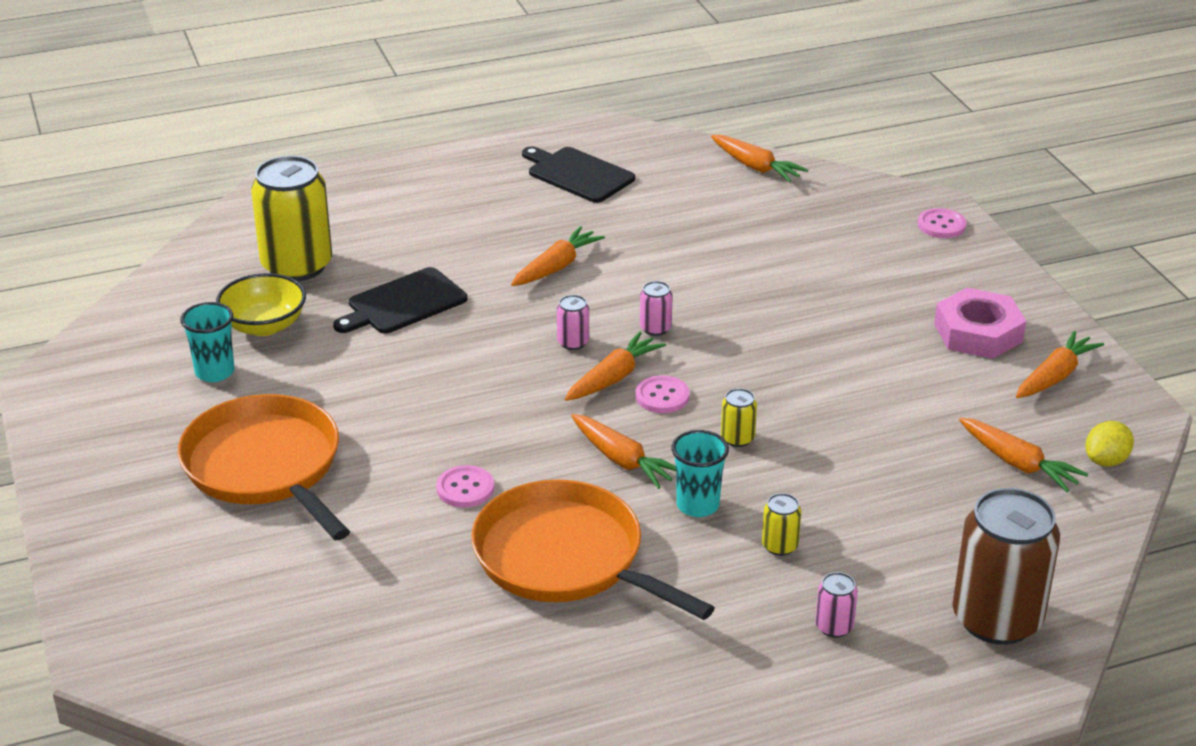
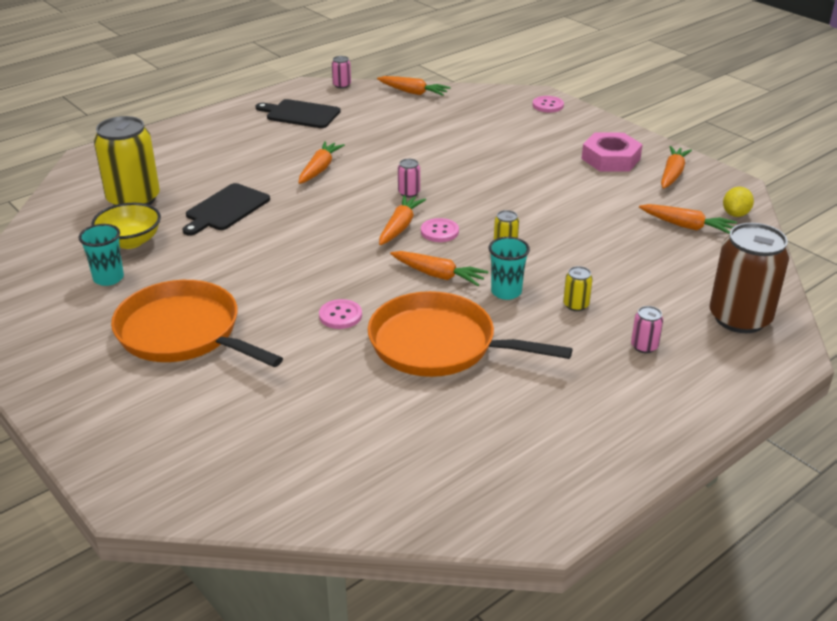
camera: 20 degrees left, 0 degrees up
pink can [557,295,589,350] -> pink can moved to [332,56,351,88]

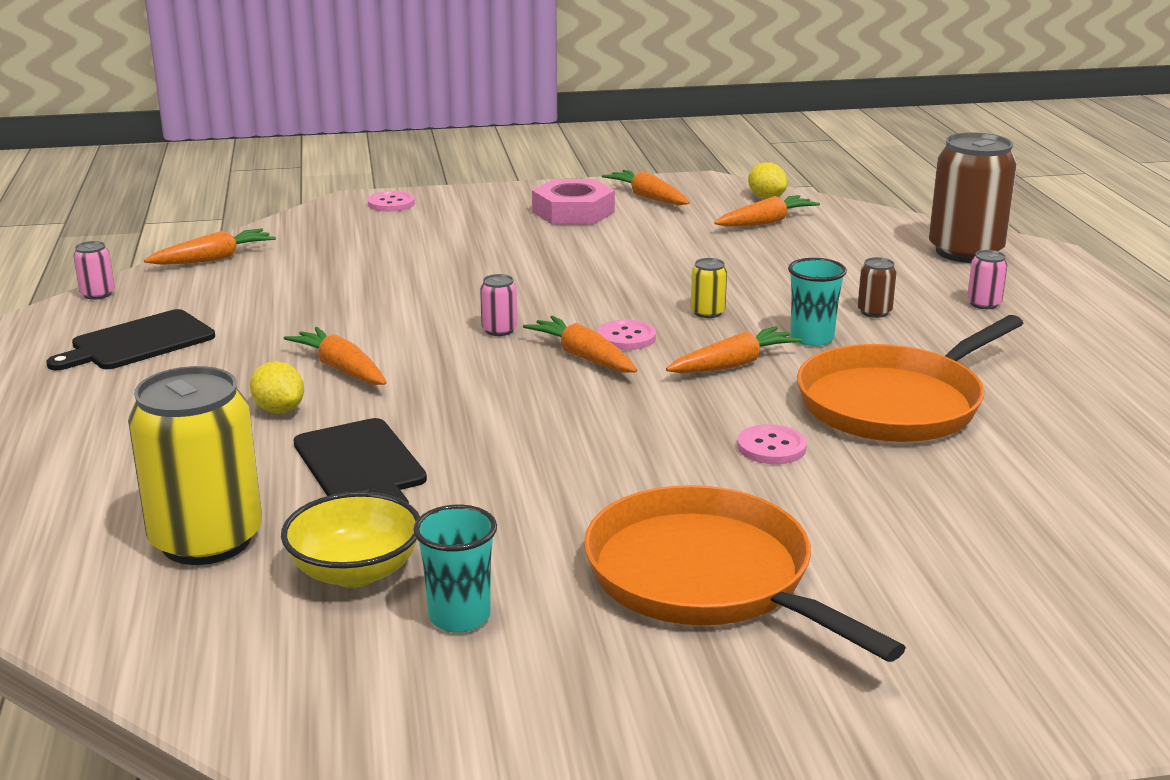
camera: 60 degrees left, 10 degrees down
orange pan [111,280,283,367] -> orange pan turned 75 degrees clockwise [584,485,906,662]
yellow can [563,266,593,311] -> brown can [857,257,897,318]
none -> yellow lemon [250,361,304,413]

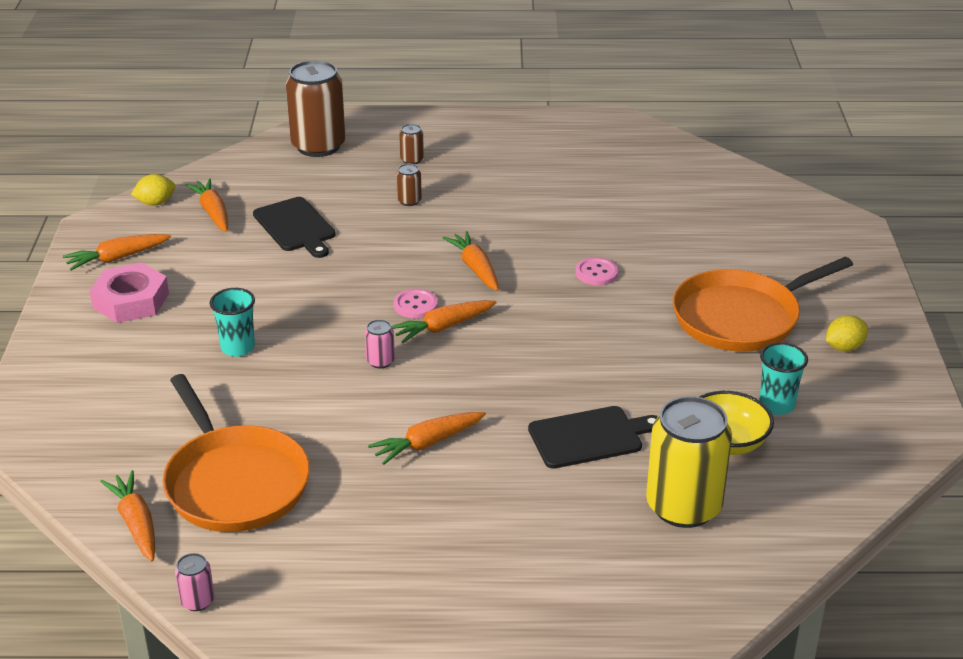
camera: 80 degrees left, 10 degrees up
black cutting board [46,309,215,370] -> black cutting board moved to [253,197,336,258]
yellow lemon [250,361,304,413] -> yellow lemon moved to [826,315,868,351]
pink button [368,191,415,212] -> none
yellow can [691,258,727,318] -> none
turquoise cup [788,258,847,346] -> turquoise cup moved to [210,288,255,357]
orange pan [797,315,1023,442] -> orange pan moved to [162,374,310,532]
pink can [967,250,1008,309] -> brown can [399,124,424,164]

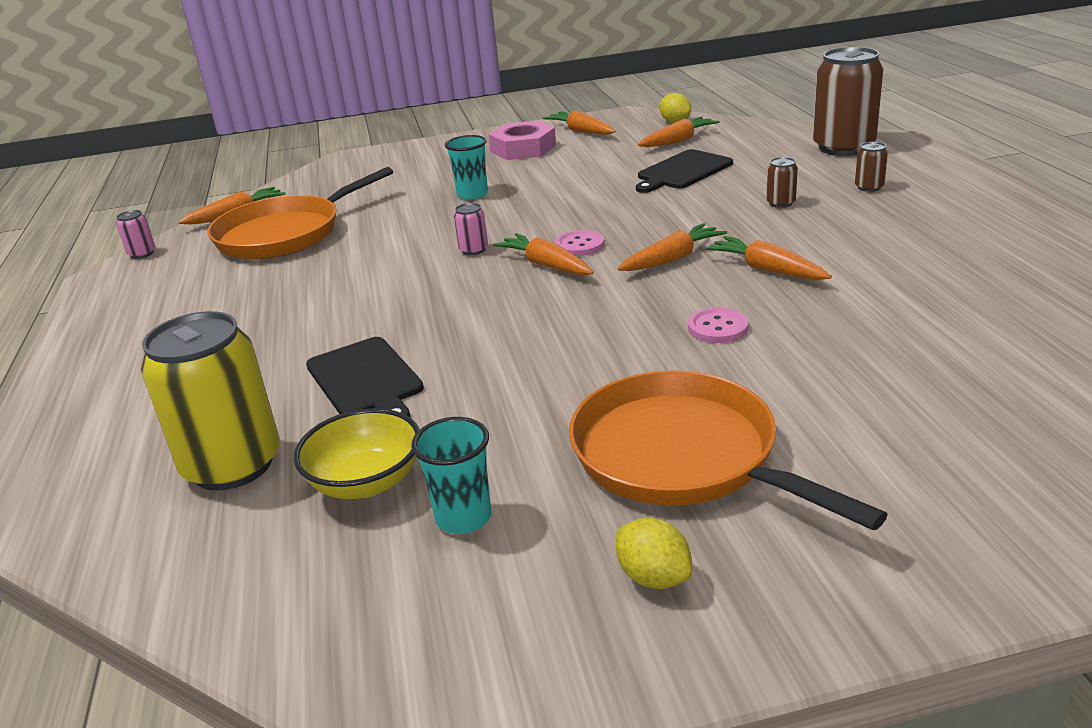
camera: 80 degrees right, 5 degrees down
orange carrot [368,412,486,465] -> orange carrot moved to [705,236,832,280]

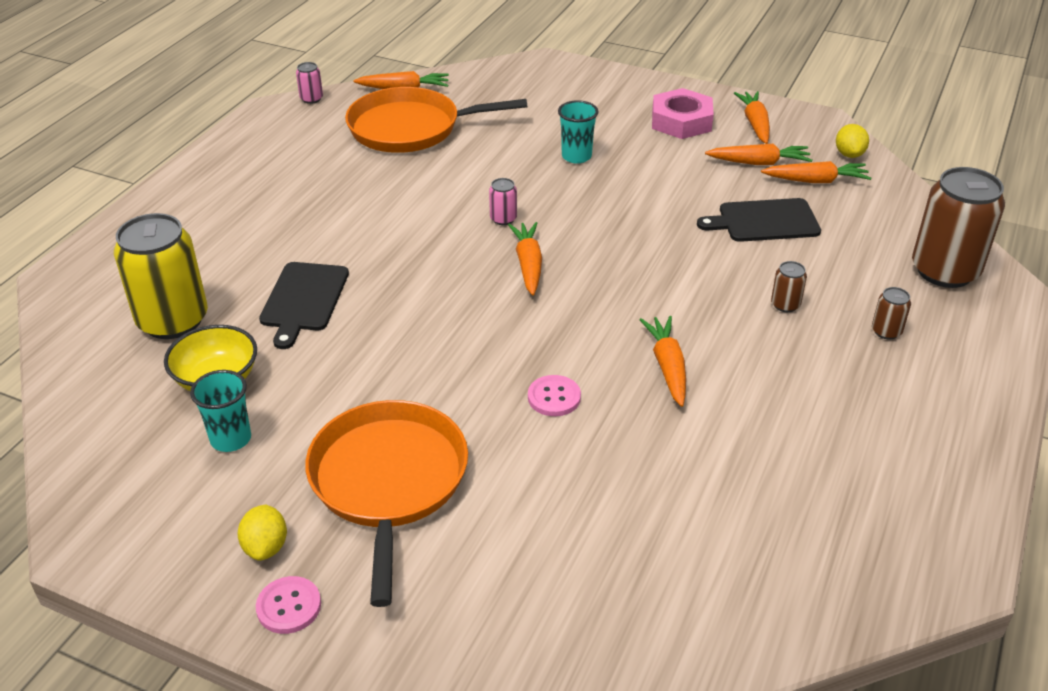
camera: 35 degrees right, 10 degrees up
pink button [555,230,604,256] -> pink button moved to [256,576,321,634]
orange carrot [617,223,727,271] -> orange carrot moved to [705,144,812,165]

